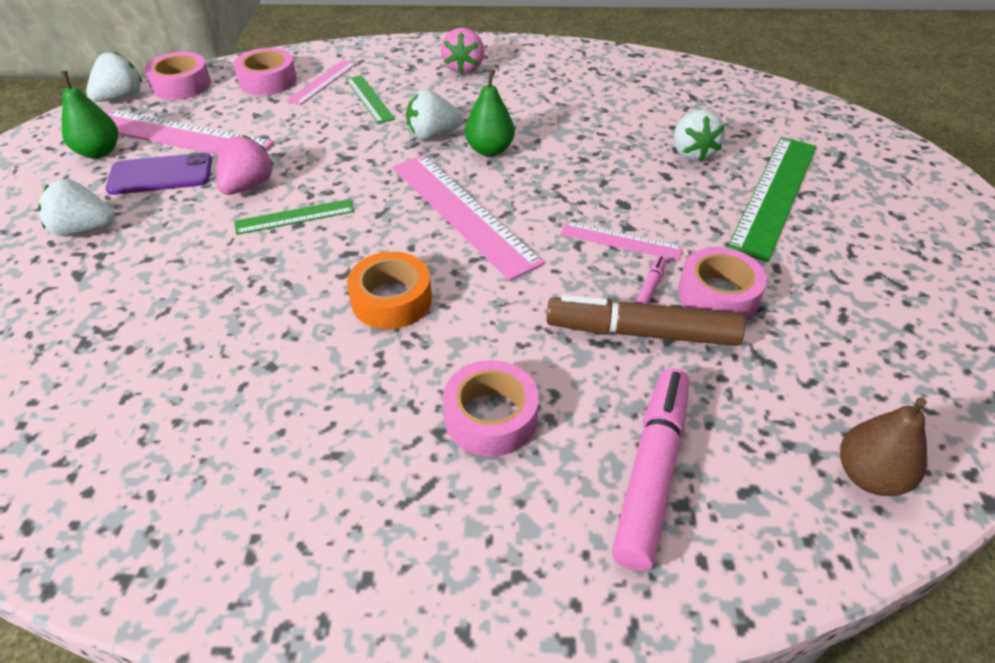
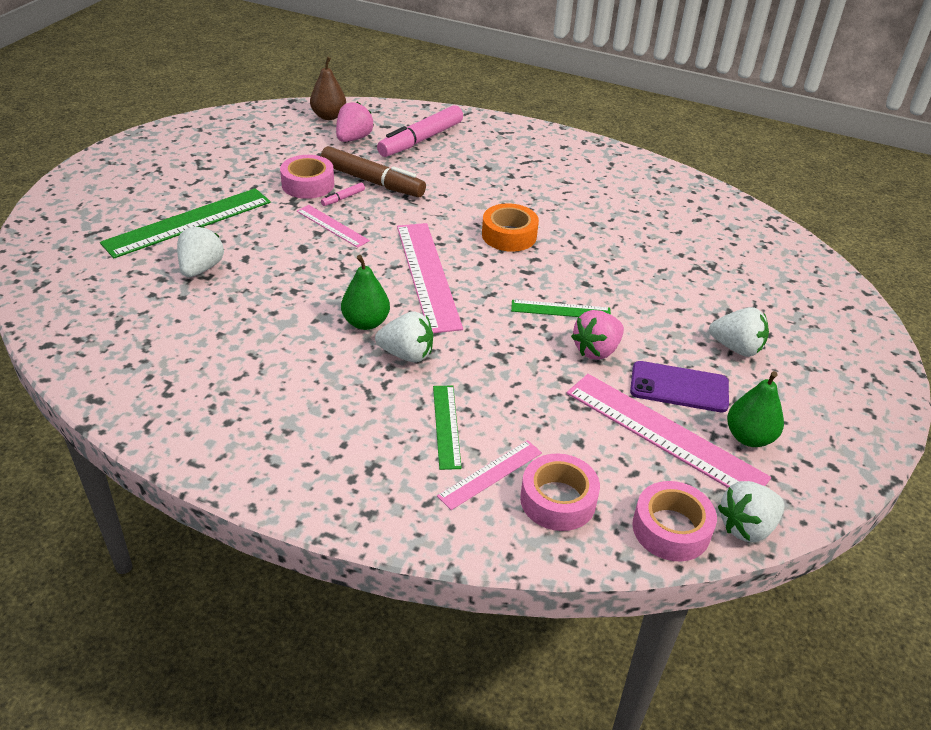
camera: 160 degrees left, 5 degrees down
pink strawberry [441,28,484,74] -> pink strawberry moved to [336,102,374,142]
pink tape [443,360,539,457] -> none

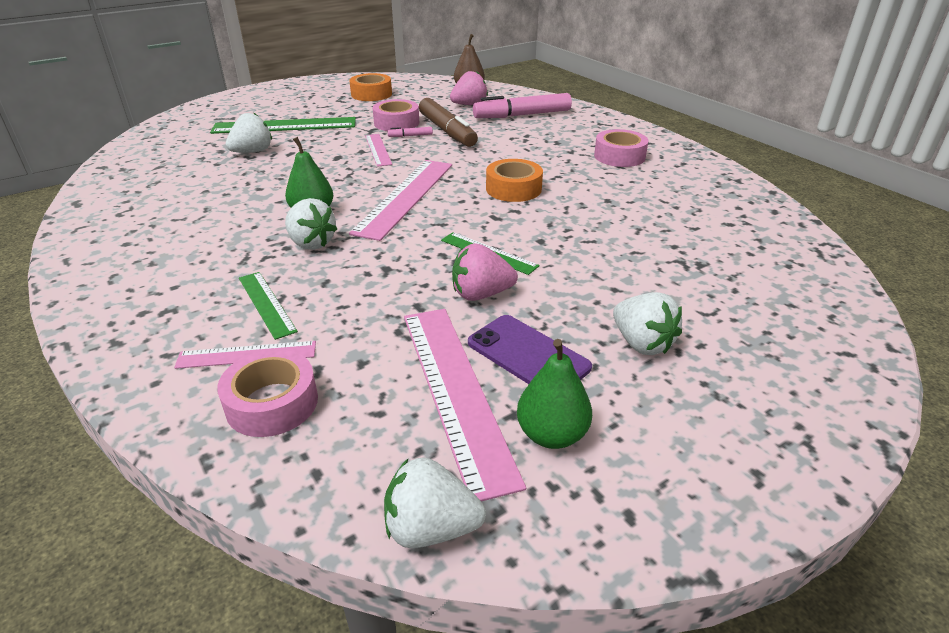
camera: 35 degrees right, 5 degrees down
green ruler [433,385,462,470] -> green ruler turned 60 degrees counterclockwise [239,272,298,340]
pink tape [632,481,717,561] -> pink tape moved to [594,129,648,167]
none -> orange tape [349,73,392,101]

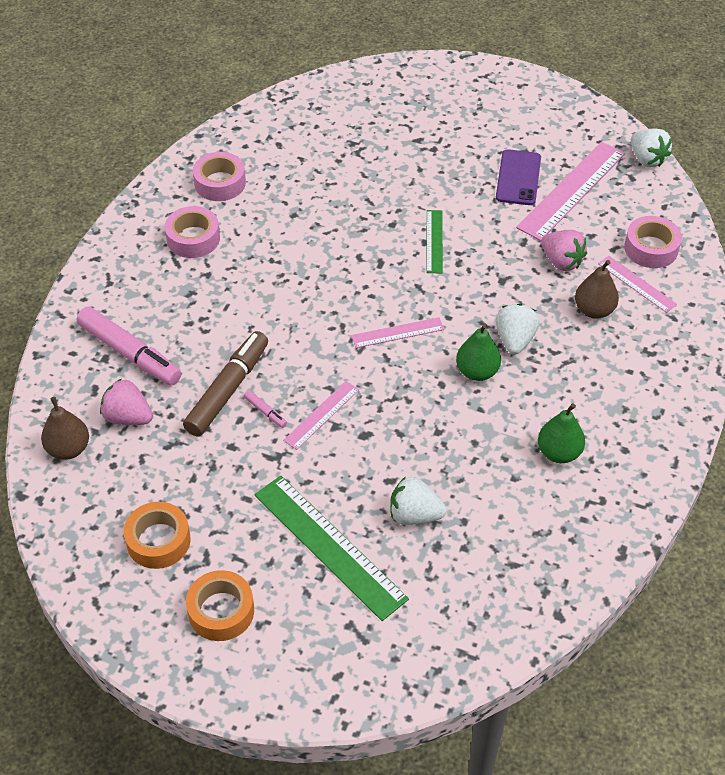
camera: 125 degrees left, 15 degrees up
green ruler [239,272,298,340] -> brown pear [575,260,619,319]
pink ruler [349,160,452,241] -> pink ruler [351,317,444,348], size x0.53
pink tape [372,99,419,131] -> pink tape moved to [193,152,246,201]
pink strawberry [452,243,518,301] -> pink strawberry moved to [541,230,587,271]
orange tape [486,159,543,202] -> orange tape moved to [186,570,254,641]
green pear [517,339,592,449] -> green pear moved to [538,403,585,463]
white strawberry [613,292,682,355] -> none

